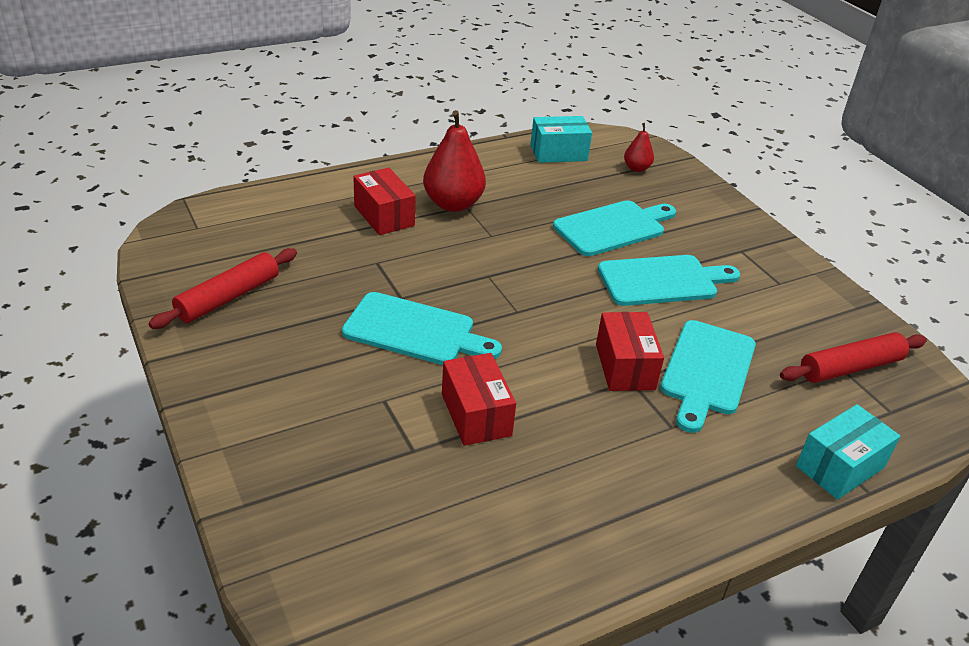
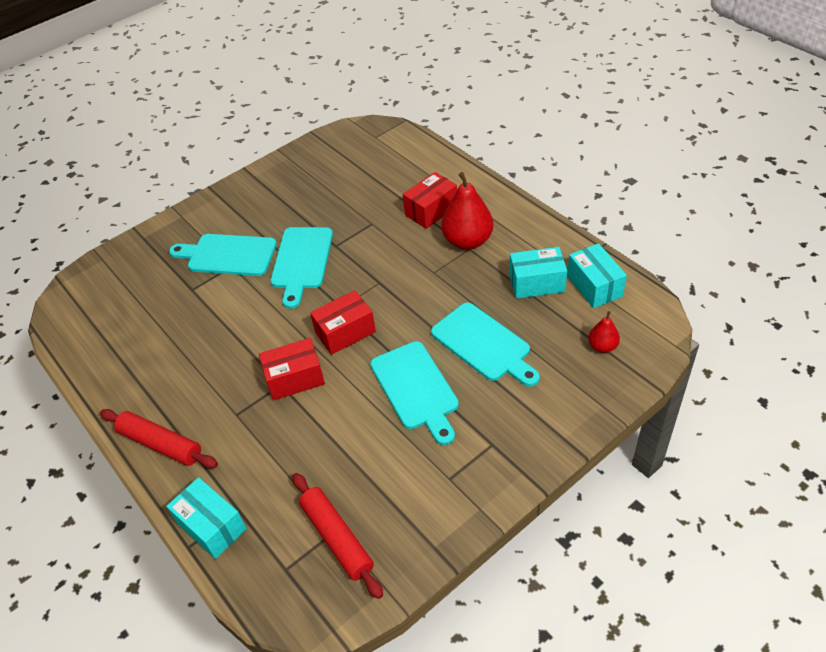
camera: 85 degrees right, 10 degrees up
red rolling pin [149,248,297,329] -> red rolling pin moved to [100,409,218,468]
red box [442,353,516,446] -> red box moved to [310,290,376,355]
turquoise cutting board [660,320,756,433] -> turquoise cutting board moved to [169,234,277,276]
none -> turquoise box [509,247,567,299]

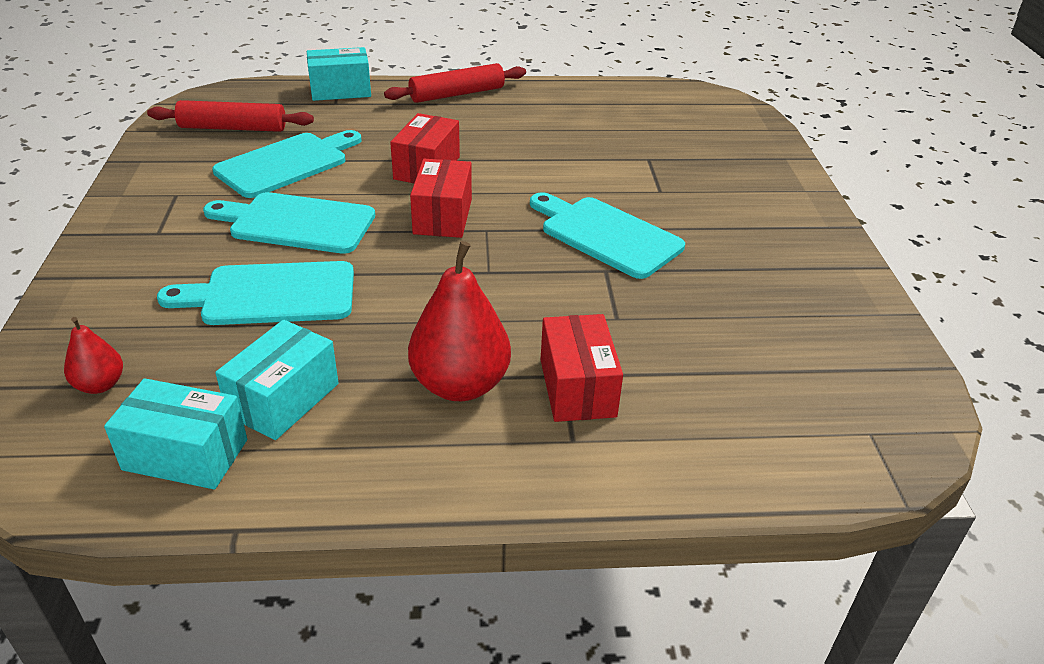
camera: 120 degrees right, 10 degrees down
turquoise cutting board [169,234,277,276] -> turquoise cutting board moved to [212,130,362,198]

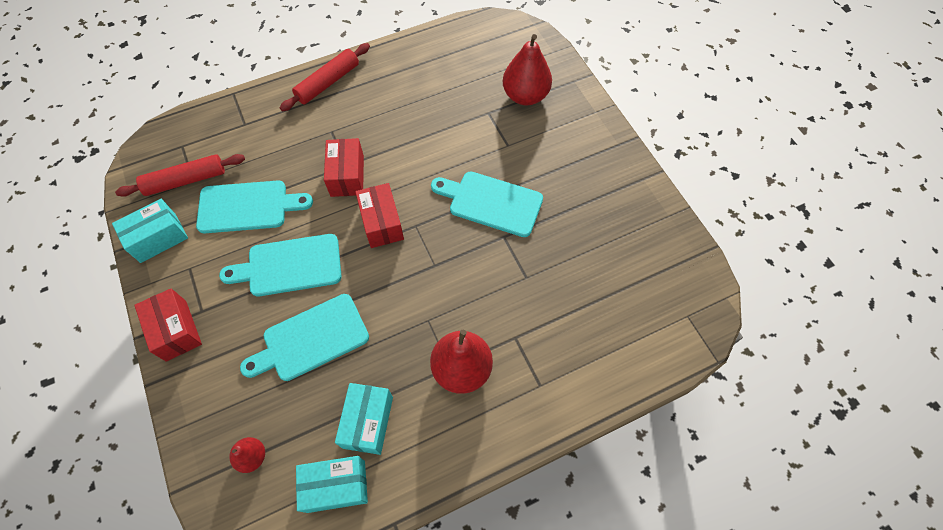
camera: 20 degrees left, 25 degrees up
turquoise cutting board [212,130,362,198] -> turquoise cutting board turned 60 degrees clockwise [196,180,313,233]
turquoise box [307,47,371,101] -> turquoise box moved to [112,199,188,263]
red box [541,314,623,422] -> red box moved to [134,288,202,362]
none -> red pear [503,34,552,105]

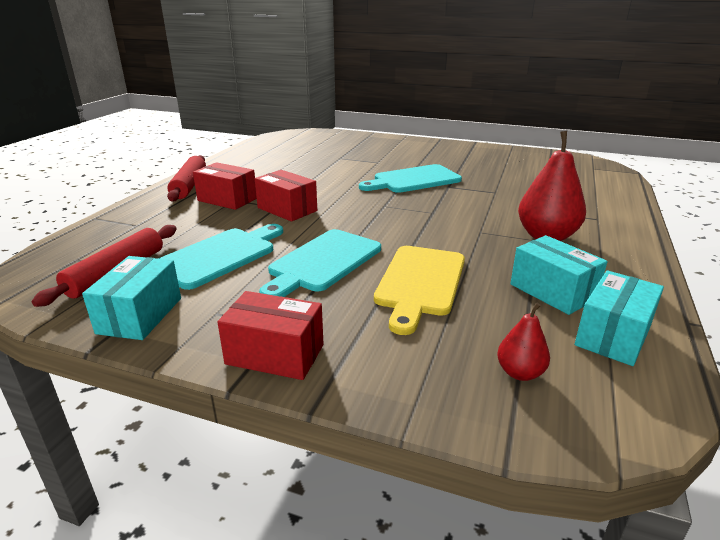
camera: 45 degrees left, 35 degrees down
turquoise cutting board [240,294,369,381] -> yellow cutting board [374,246,465,335]
red box [355,183,404,248] -> red box moved to [193,162,257,210]
red pear [503,34,552,105] -> none

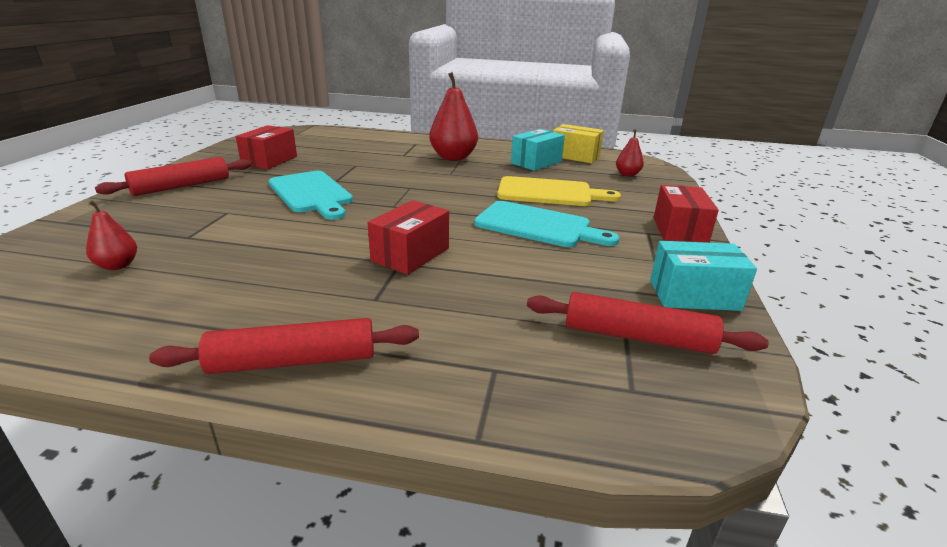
camera: 100 degrees left, 0 degrees up
turquoise cutting board [158,224,283,290] -> none
red box [193,162,257,210] -> red box moved to [236,125,297,169]
turquoise box [575,270,664,366] -> yellow box [553,124,604,163]
none -> red pear [86,200,137,270]
none -> red rolling pin [95,157,251,196]

